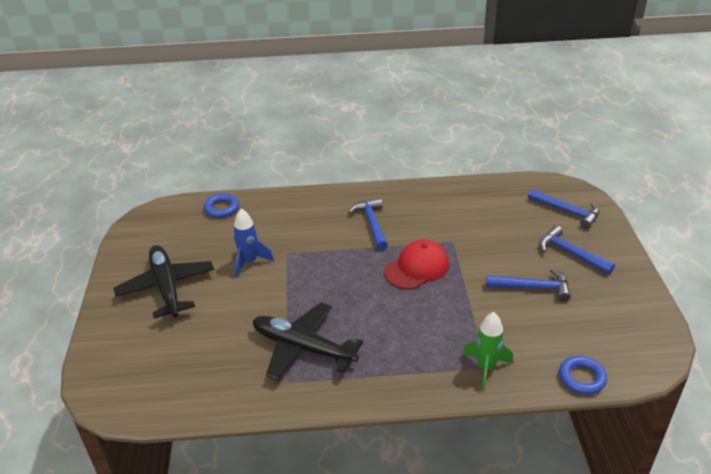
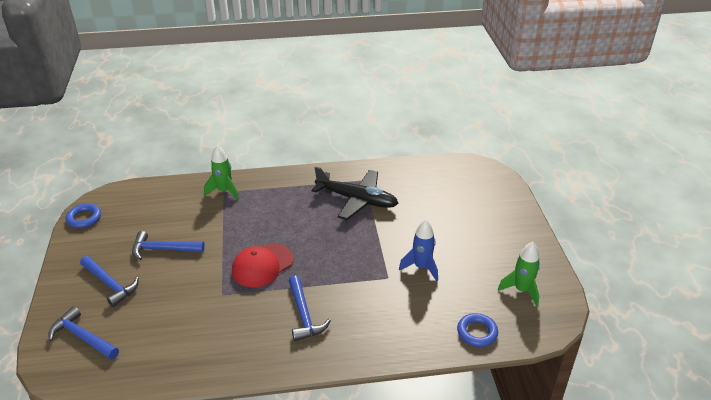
camera: 175 degrees right, 0 degrees up
black plane [114,245,214,318] -> none
blue ring [559,356,607,395] -> blue ring moved to [66,203,101,228]
none -> green rocket [498,242,540,307]

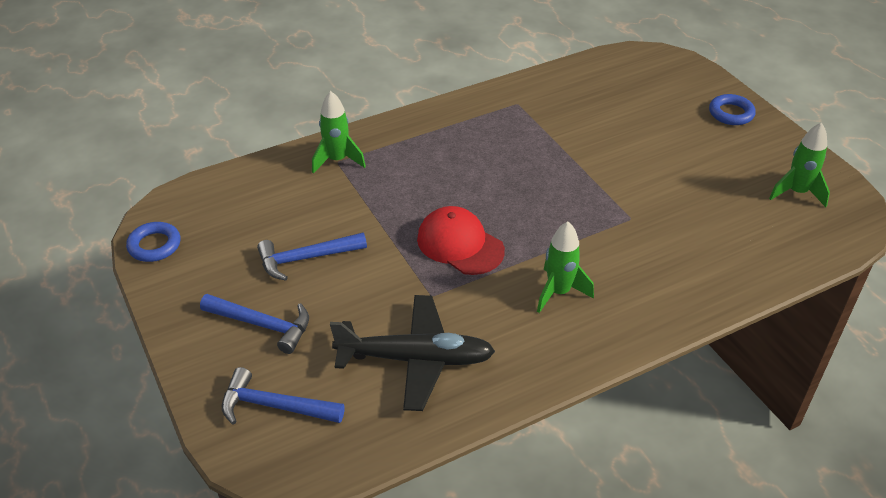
camera: 20 degrees left, 5 degrees up
red cap [232,243,294,288] -> red cap turned 105 degrees clockwise [417,206,505,275]
blue hammer [289,275,331,341] -> green rocket [537,221,594,313]
black plane [312,166,398,220] -> black plane moved to [330,295,495,411]
blue rocket [399,219,438,281] -> none
blue ring [457,313,498,347] -> blue ring moved to [709,94,756,125]

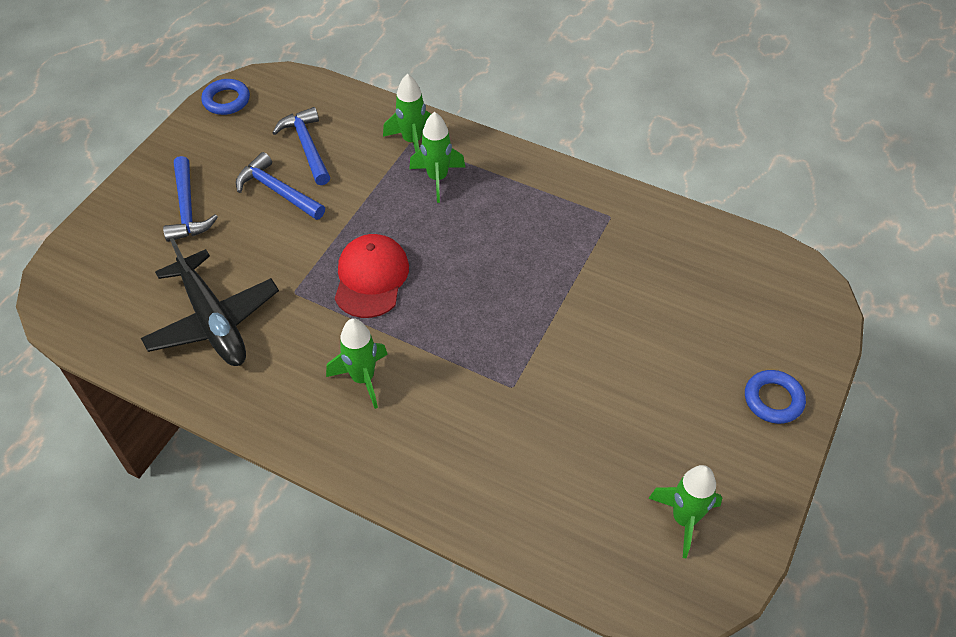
camera: 55 degrees right, 10 degrees up
blue hammer [222,367,345,424] -> blue hammer moved to [272,107,330,185]
none -> green rocket [409,112,465,203]

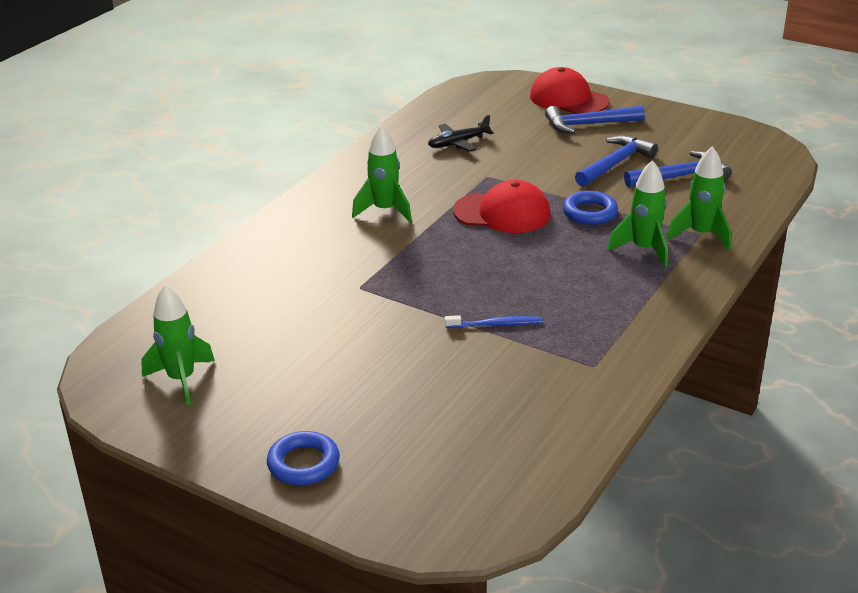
camera: 95 degrees right, 20 degrees down
black plane [141,238,279,366] -> black plane [428,115,494,152], size x0.52
blue ring [201,79,250,115] -> blue ring moved to [563,191,618,225]
none -> blue toothbrush [445,315,543,328]
none -> red cap [530,67,610,114]

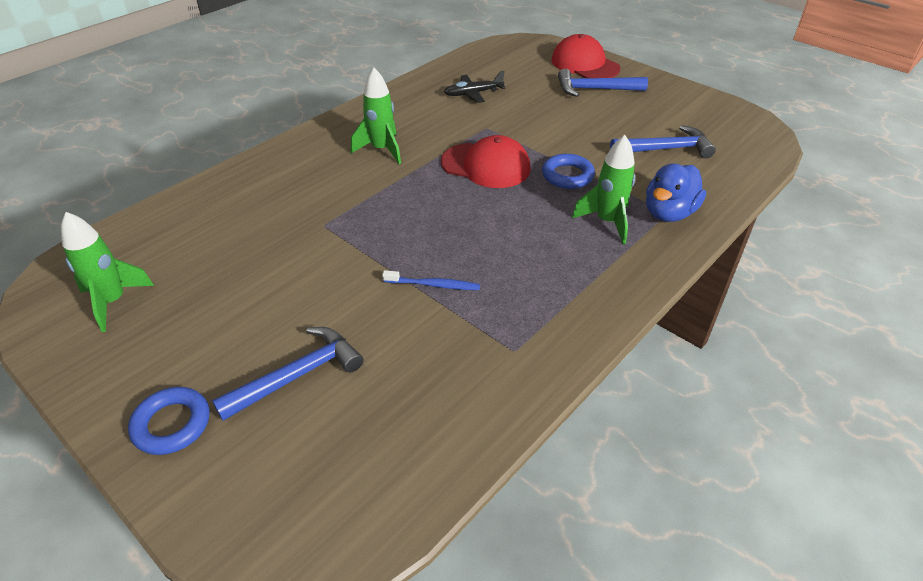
camera: 10 degrees right, 10 degrees up
blue hammer [575,136,658,187] -> blue hammer moved to [212,327,364,421]
green rocket [667,146,731,249] -> blue duck [646,163,706,222]

